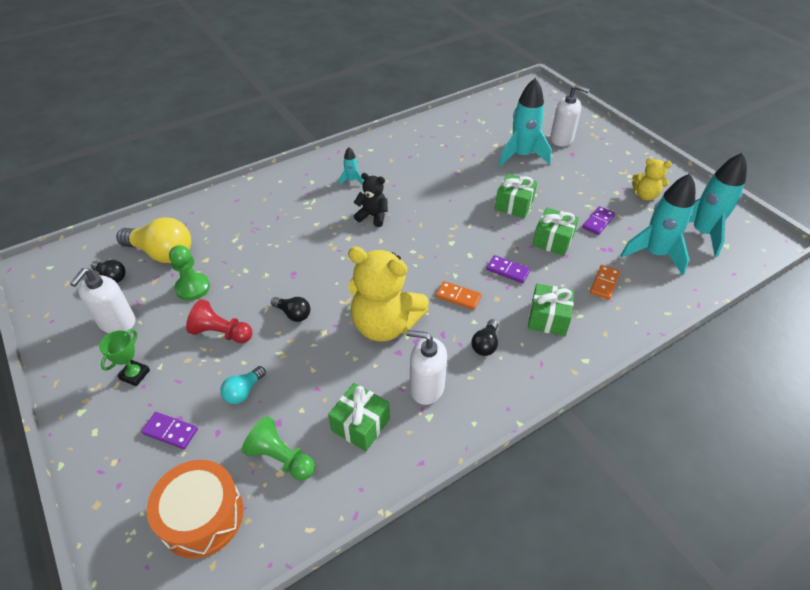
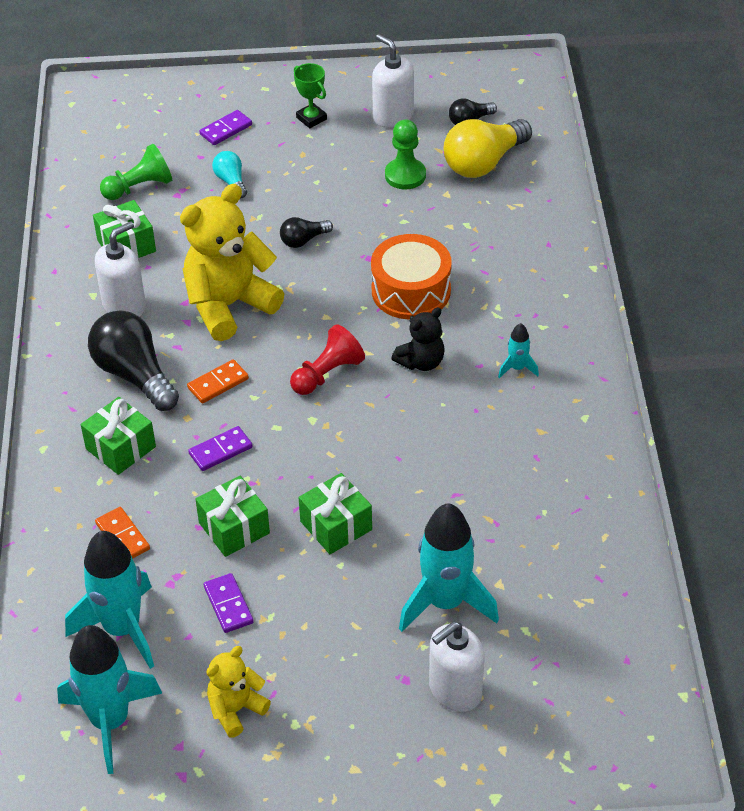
camera: 120 degrees right, 0 degrees up
orange drum [147,460,244,559] -> orange drum moved to [371,234,452,320]
red pawn [186,299,252,343] -> red pawn moved to [290,324,365,395]
black light bulb [471,319,498,356] -> black light bulb [88,310,179,411], size x1.96

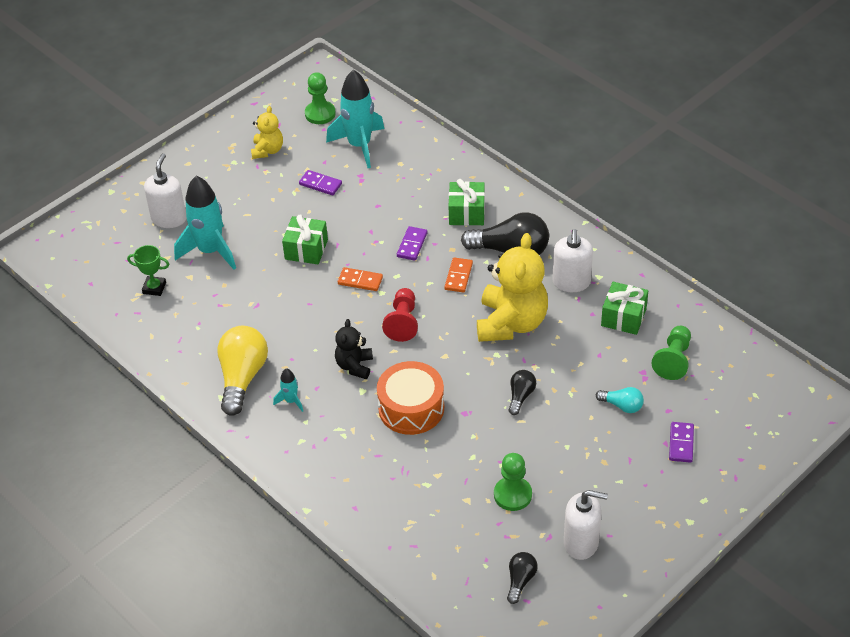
camera: 140 degrees right, 0 degrees up
turquoise rocket [57,625,162,774] -> green pawn [305,72,336,124]
orange domino [95,507,150,559] -> orange domino moved to [338,267,383,291]
green gift [195,476,270,557] -> none
green trophy [294,63,327,128] -> green trophy moved to [127,245,169,296]
yellow light bulb [443,119,532,178] -> yellow light bulb moved to [217,326,268,416]

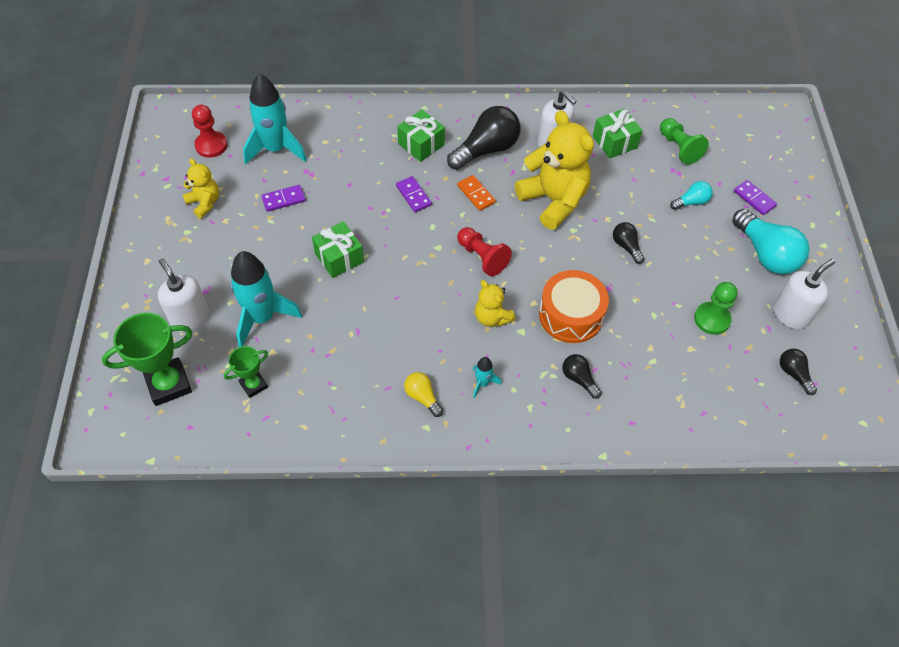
camera: 50 degrees left, 10 degrees up
yellow light bulb [217,326,268,416] -> yellow light bulb [404,372,443,417], size x0.51
green pawn [305,72,336,124] -> red pawn [192,105,227,158]
black teddy bear [335,319,373,379] -> yellow teddy bear [475,280,516,327]
orange domino [338,267,383,291] -> none
none -> green trophy [102,313,192,406]
none -> black light bulb [562,354,602,399]
none -> turquoise light bulb [732,209,810,274]

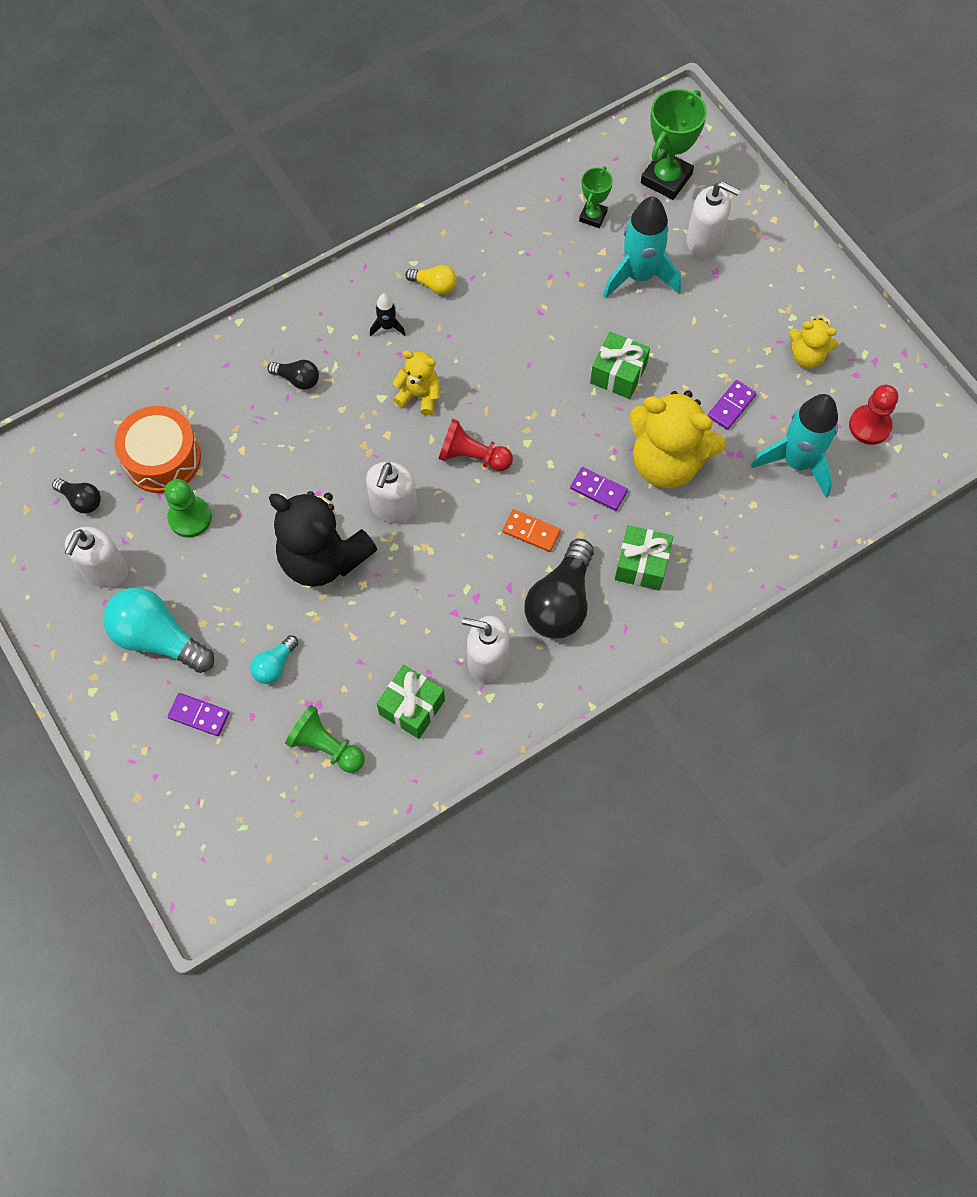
camera: 150 degrees right, 10 degrees up
turquoise rocket [473,357,501,398] -> black rocket [370,294,406,337]
yellow teddy bear [515,110,594,230] -> yellow teddy bear moved to [629,390,725,488]
orange drum [539,270,609,343] -> orange drum moved to [114,406,201,493]
black light bulb [613,222,645,264] -> black teddy bear [269,491,377,587]
none -> white soap dispenser [366,462,418,524]

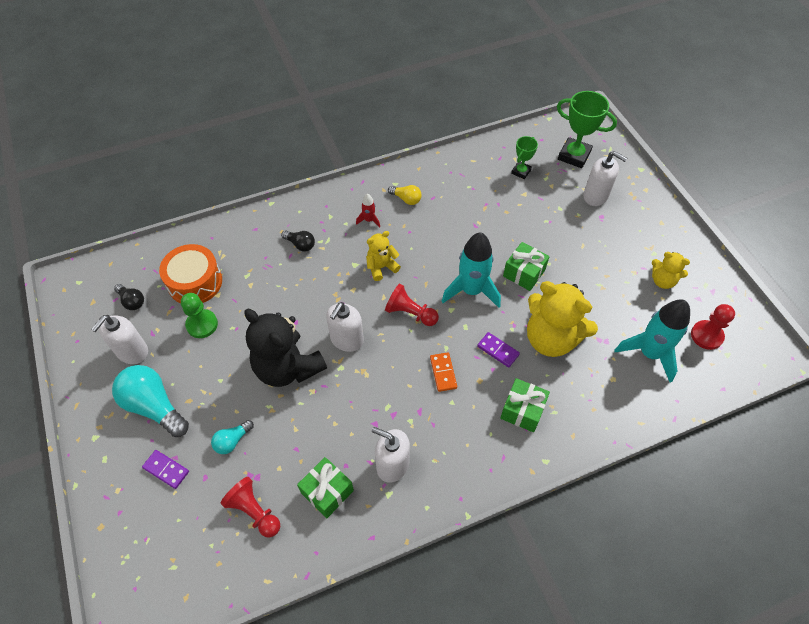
camera: 10 degrees right, 10 degrees down
green pawn [285,705,365,773] -> red pawn [221,477,280,538]
black rocket [370,294,406,337] -> red rocket [356,194,380,228]
yellow teddy bear [393,350,440,416] -> yellow teddy bear turned 60 degrees counterclockwise [366,231,401,281]
orange domino [503,509,561,552] -> orange domino turned 45 degrees clockwise [430,352,457,392]
black light bulb [525,539,594,639] -> none
turquoise rocket [603,196,681,299] -> turquoise rocket moved to [442,232,501,308]
green trophy [641,89,707,200] -> green trophy turned 75 degrees clockwise [557,91,617,168]
purple domino [708,380,757,430] -> none

